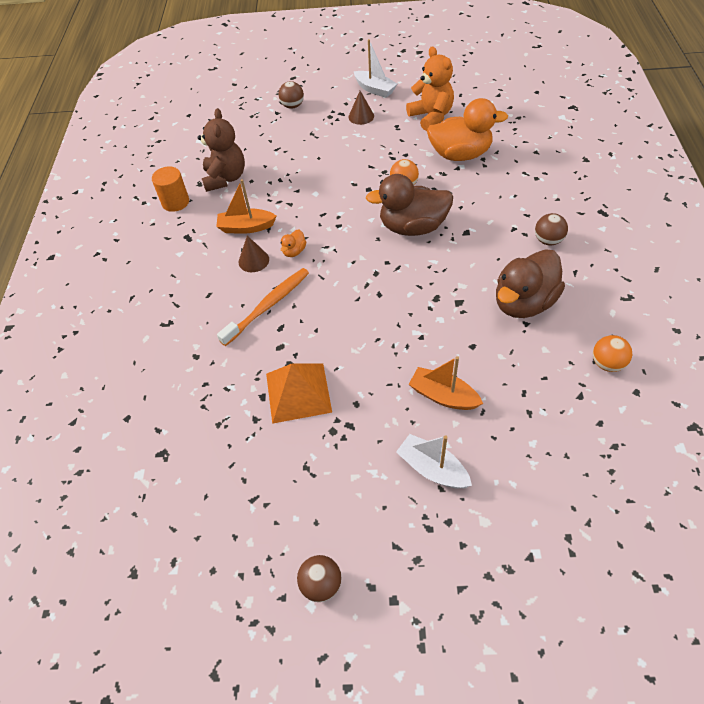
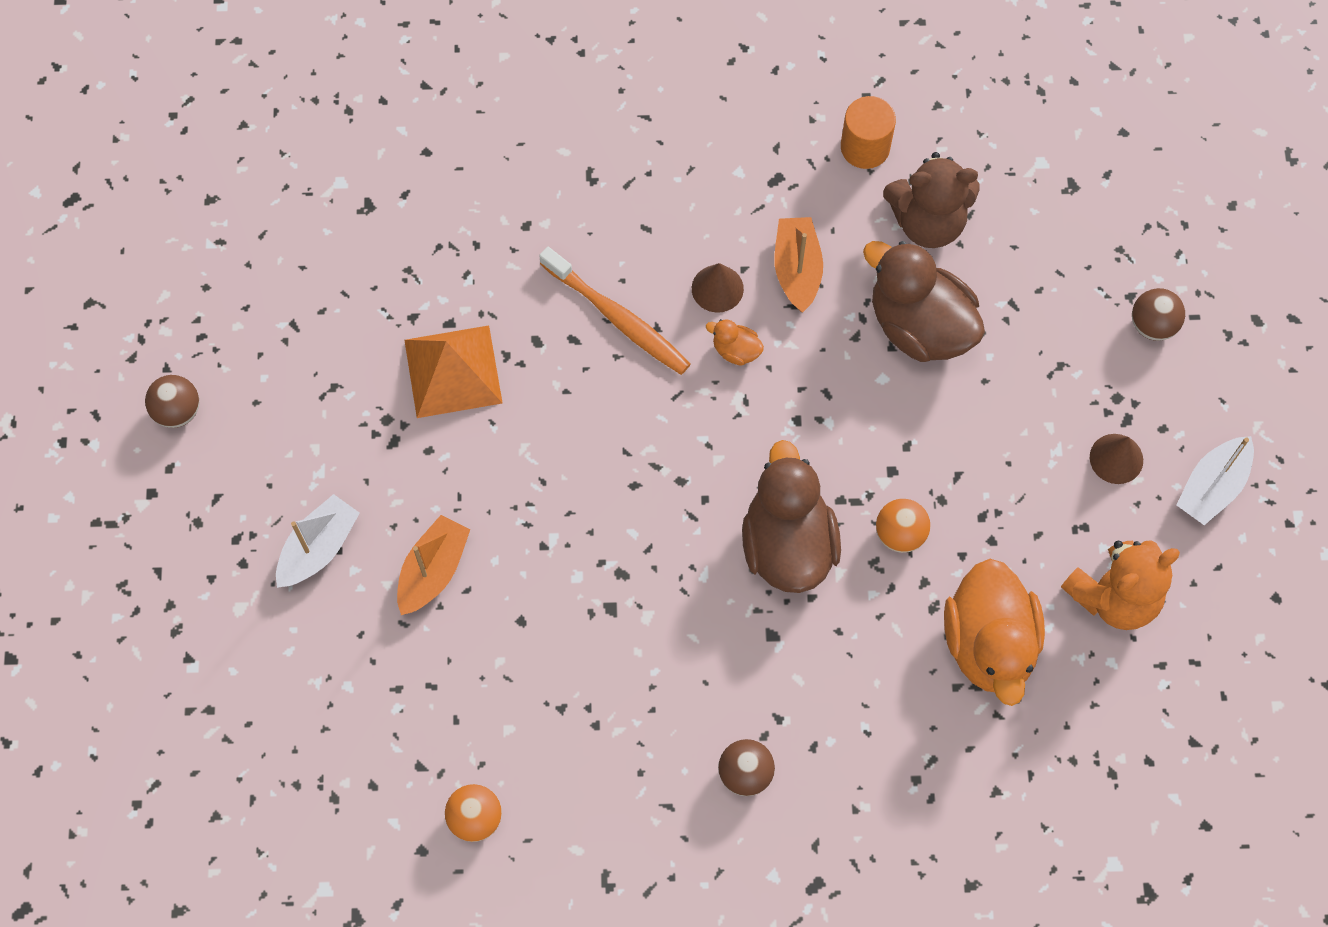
camera: 85 degrees right, 15 degrees up
brown duck [496,249,565,318] -> brown duck moved to [863,241,985,362]

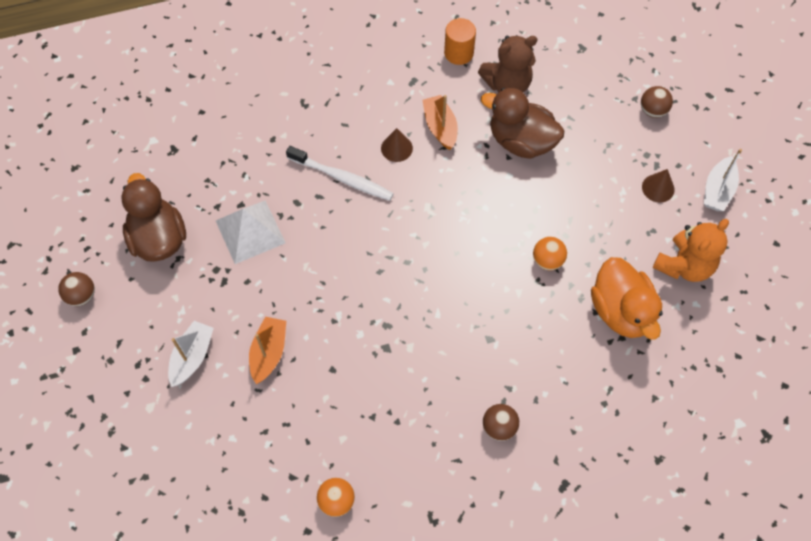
camera: 15 degrees left, 5 degrees down
orange pyramid [404,325,503,418] -> white pyramid [216,201,286,264]
orange toothbrush [539,247,690,375] -> white toothbrush [286,146,394,201]
orange duck [706,319,764,366] -> none
brown duck [742,440,841,593] -> brown duck moved to [121,173,186,262]

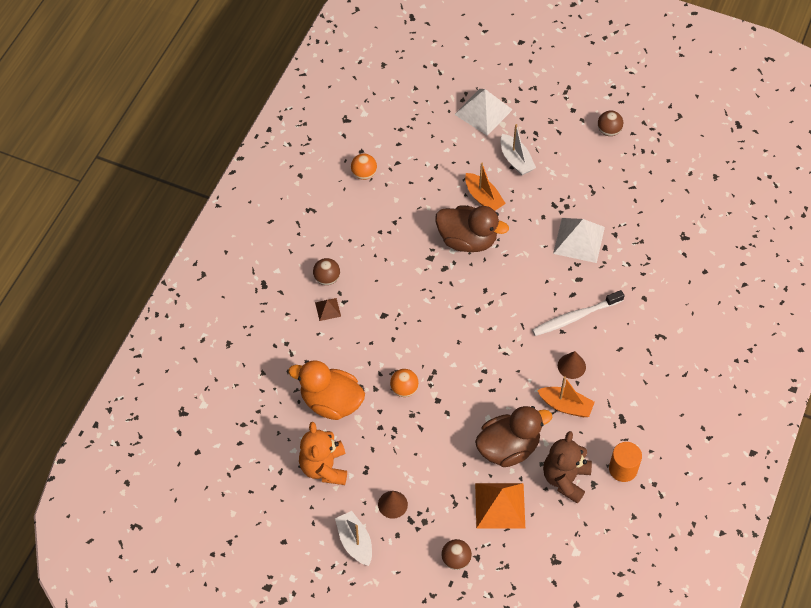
camera: 130 degrees right, 5 degrees down
brown duck [121,173,186,262] -> brown duck moved to [435,206,509,252]
none -> brown pyramid [315,298,341,321]
none -> white pyramid [454,89,513,136]
none -> orange pyramid [475,483,525,528]

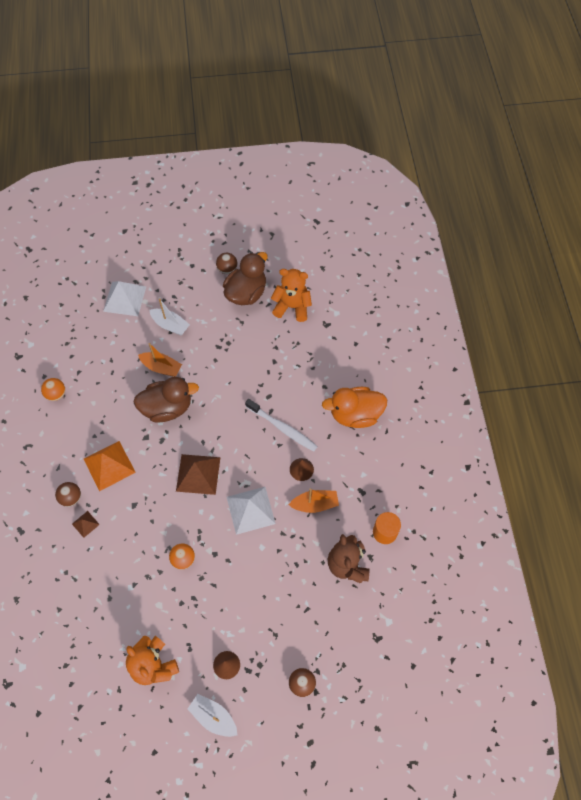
camera: 30 degrees left, 5 degrees up
orange duck [288,360,365,420] -> orange duck moved to [322,387,387,428]
brown duck [475,406,552,467] -> brown duck moved to [223,252,267,305]
orange pyramid [475,483,525,528] -> orange pyramid moved to [84,441,136,491]
white toothbrush [532,290,625,336] -> white toothbrush turned 90 degrees counterclockwise [245,399,318,452]
white pyramid [553,218,605,263] -> white pyramid moved to [227,487,276,535]
none -> brown pyramid [176,454,221,495]
none -> orange teddy bear [271,269,312,322]

